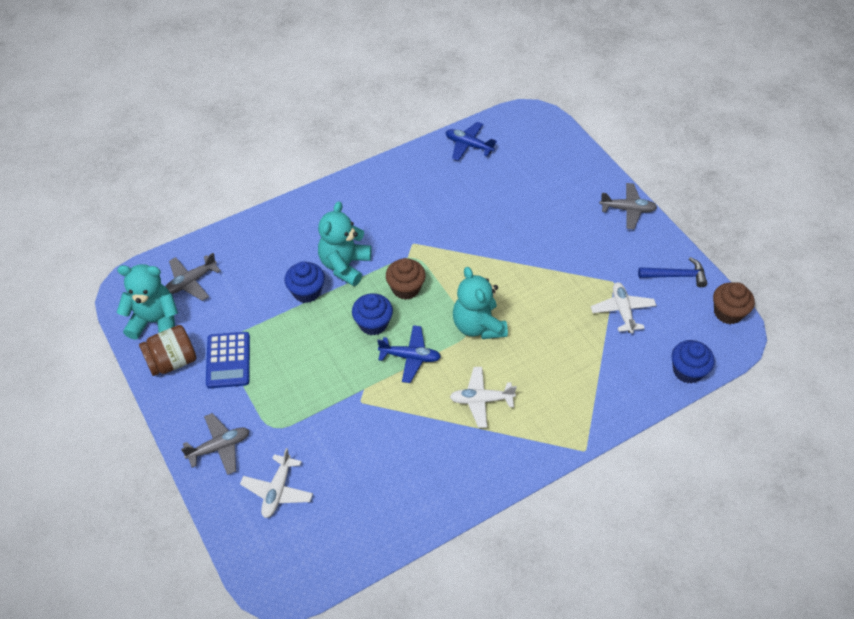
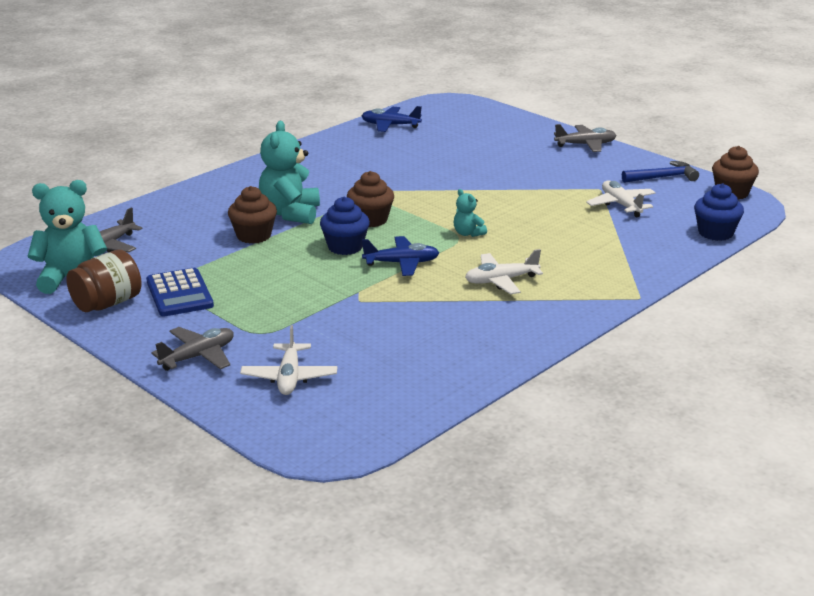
camera: 15 degrees left, 25 degrees down
blue cupcake [285,261,325,303] -> brown cupcake [228,186,277,244]
turquoise teddy bear [453,267,508,339] -> turquoise teddy bear [454,189,487,237], size x0.50

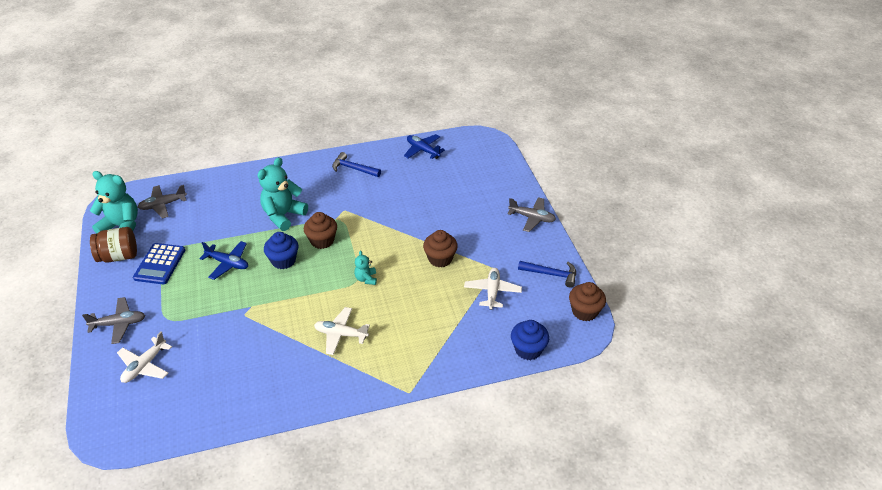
camera: 30 degrees right, 15 degrees up
brown cupcake [228,186,277,244] -> brown cupcake moved to [423,230,458,268]
blue plane [362,236,439,276] -> blue plane moved to [200,241,248,280]
none -> blue hammer [332,152,381,177]

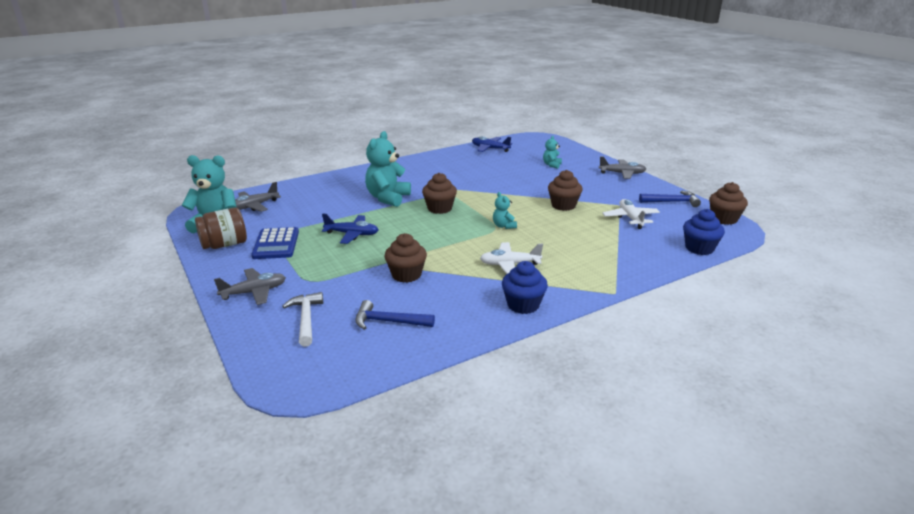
camera: 15 degrees left, 15 degrees down
white plane [117,332,172,383] -> white hammer [282,292,323,347]
blue cupcake [264,232,298,269] -> blue cupcake moved to [502,261,548,314]
blue hammer [332,152,381,177] -> blue hammer moved to [355,300,435,330]
none -> brown cupcake [384,233,427,283]
none -> turquoise teddy bear [543,136,562,169]

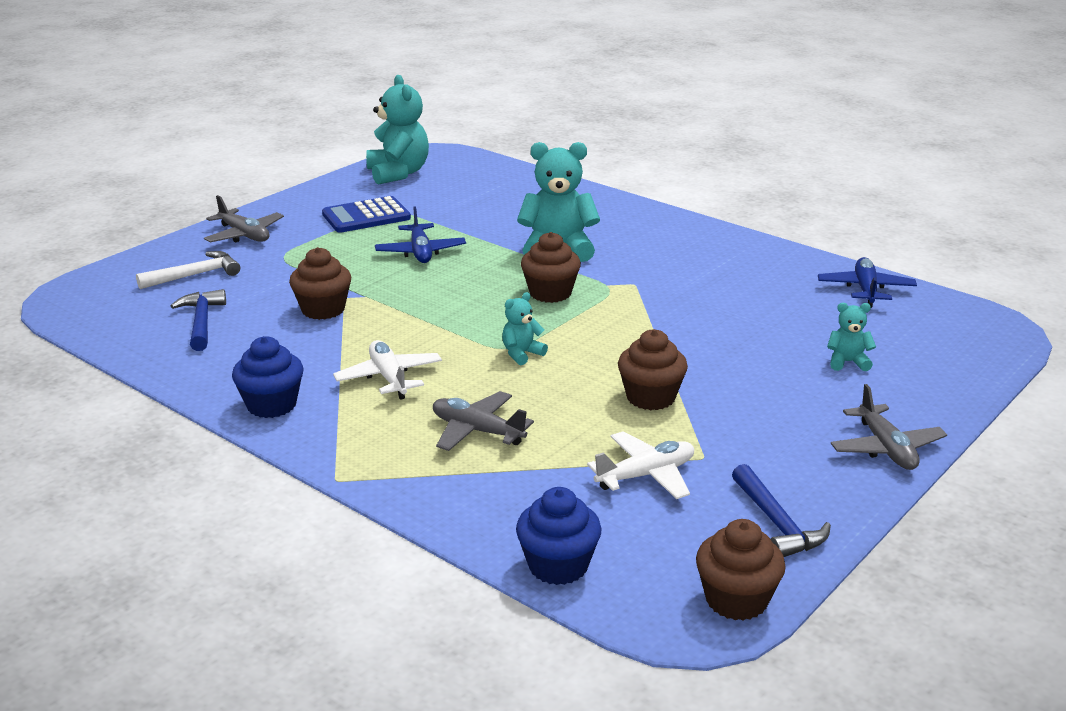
camera: 70 degrees right, 0 degrees up
brown jar [195,207,247,249] -> none
grey plane [235,182,281,212] -> grey plane moved to [433,391,534,451]

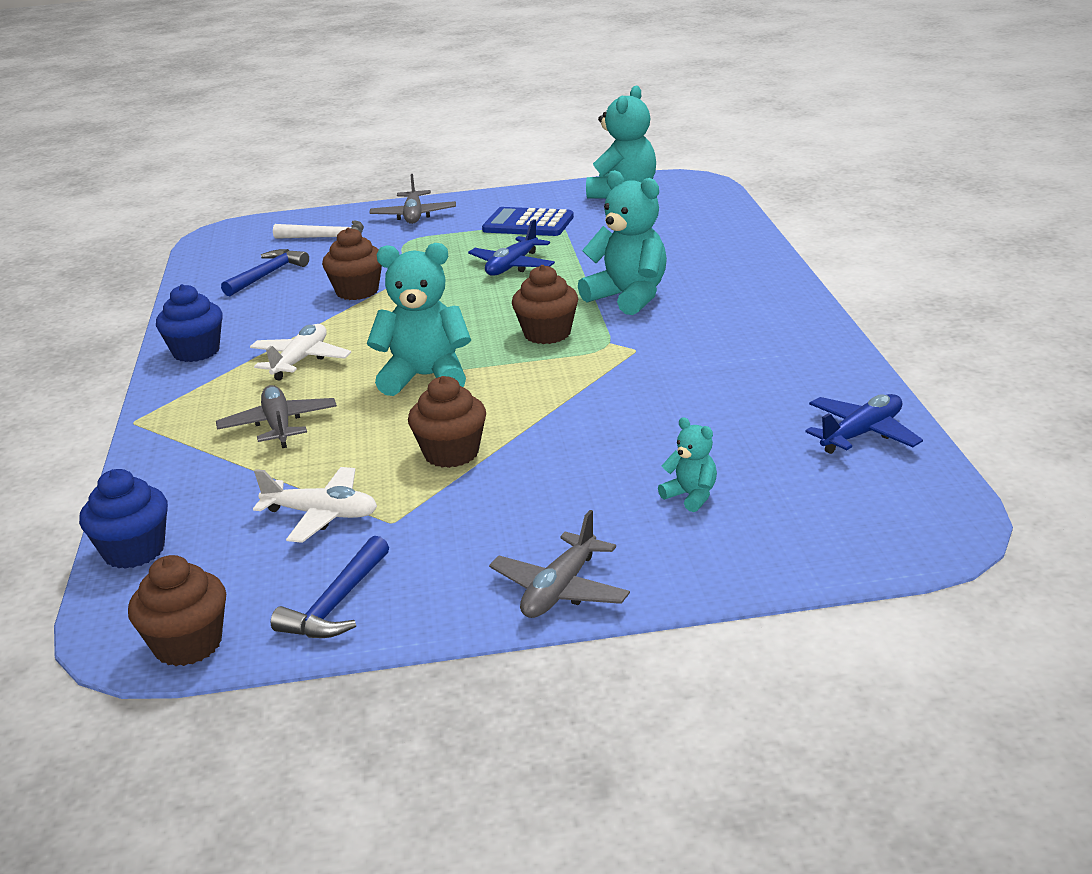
camera: 45 degrees right, 0 degrees up
turquoise teddy bear [502,292,548,365] -> turquoise teddy bear [367,243,471,396], size x2.02

